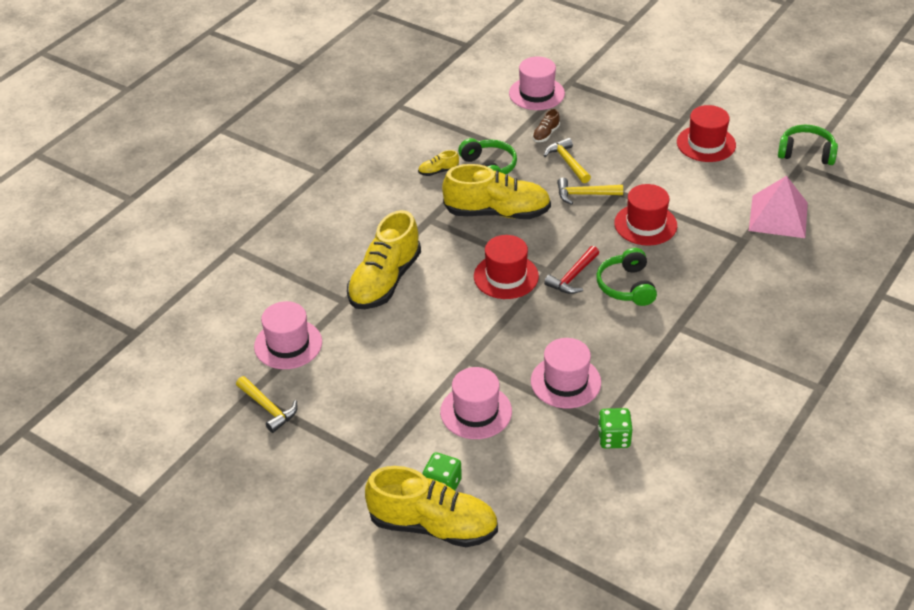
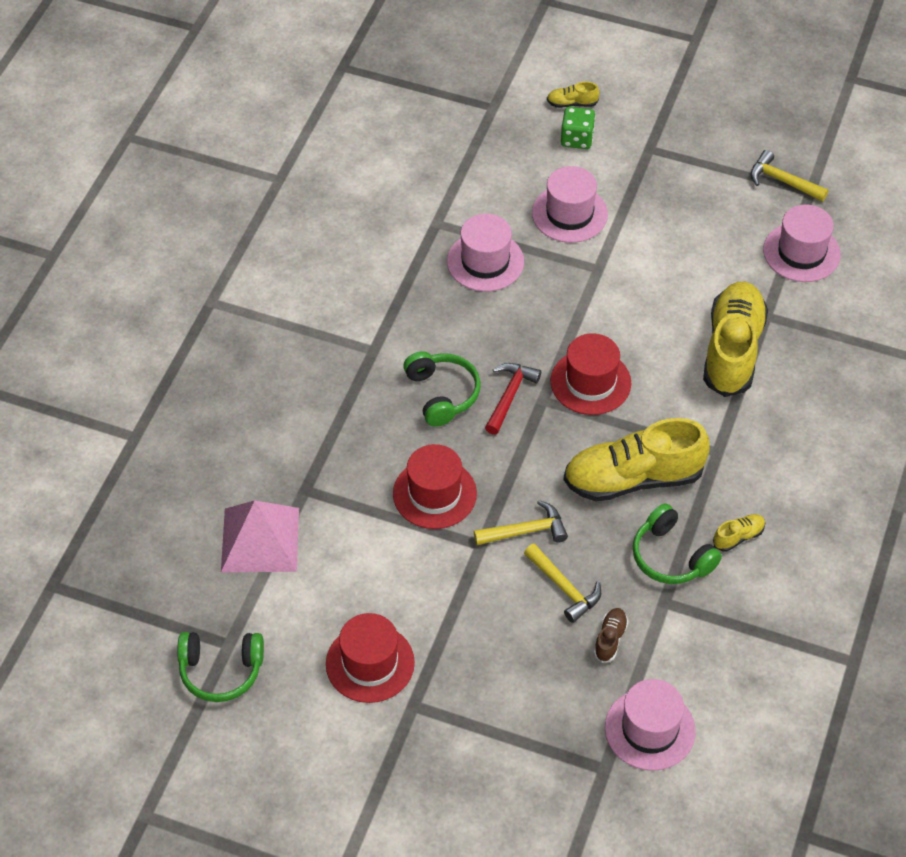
camera: 165 degrees right, 10 degrees up
yellow shoe [365,466,498,547] -> yellow shoe [547,82,599,108], size x0.41
green dice [598,408,633,448] -> none

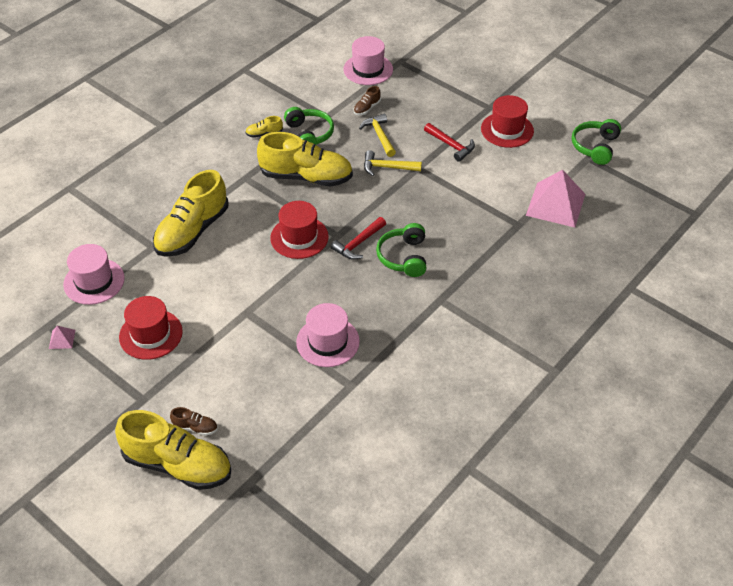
camera: 160 degrees left, 5 degrees down
green headphones [177,632,264,702] -> green headphones turned 90 degrees counterclockwise [572,119,621,165]
red hat [393,444,477,529] -> red hat moved to [119,296,183,360]
pink hat [532,166,608,243] -> none
yellow shoe [547,82,599,108] -> yellow shoe [115,410,231,490], size x2.43
green dice [561,107,596,149] -> brown shoe [170,407,218,436]
yellow hammer [750,150,829,202] -> pink pyramid [49,326,75,349]
none -> red hammer [424,123,475,162]

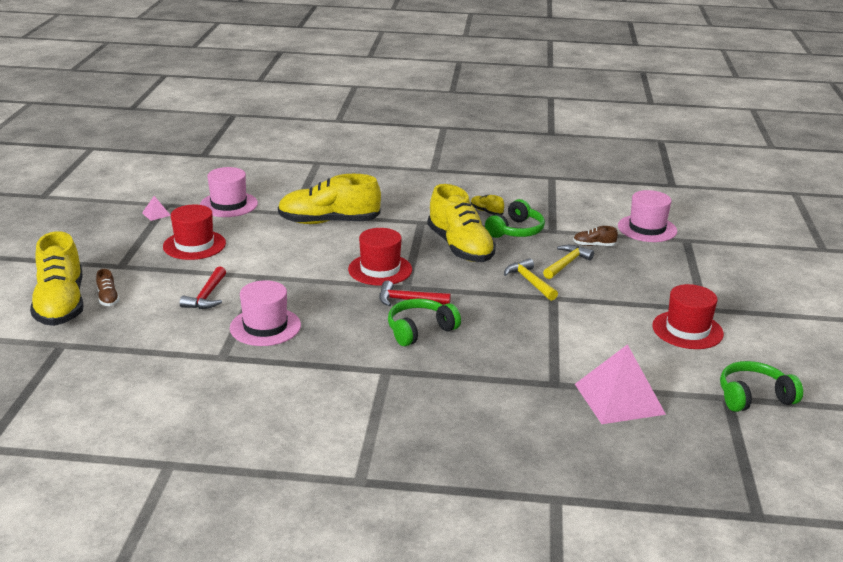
camera: 55 degrees right, 20 degrees down
red hammer [424,123,475,162] -> red hammer moved to [180,266,226,309]

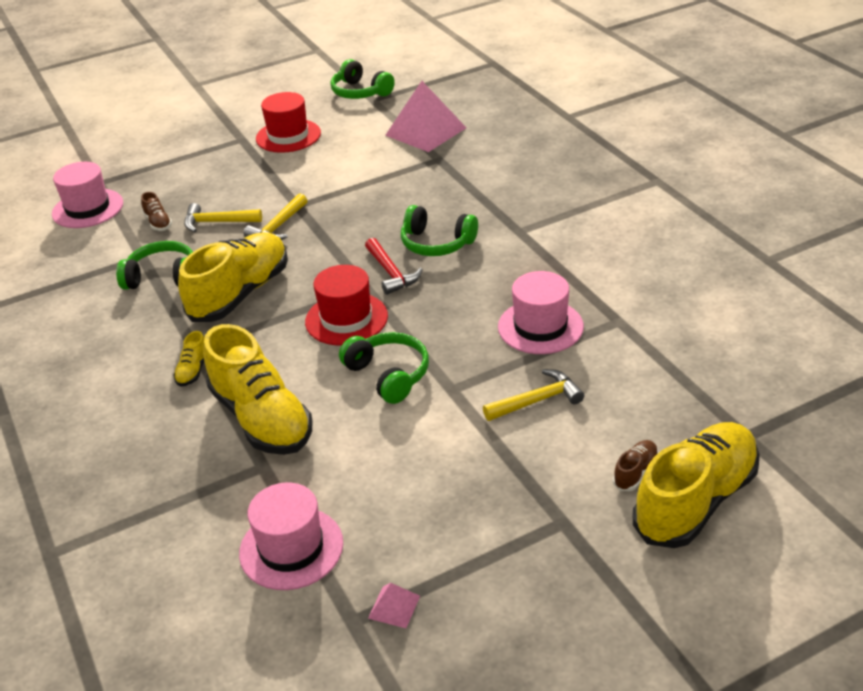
camera: 120 degrees left, 10 degrees up
red hat [163,204,226,260] -> none
red hammer [180,266,226,309] -> yellow hammer [483,369,584,421]
yellow shoe [471,195,504,215] -> yellow shoe moved to [174,331,205,386]
none -> green headphones [339,332,429,404]

